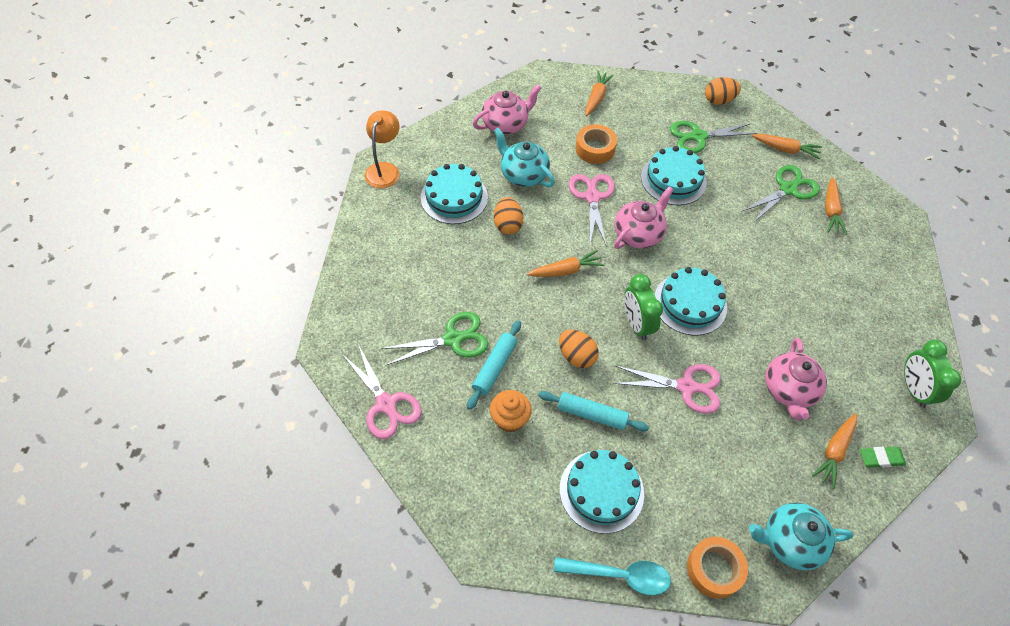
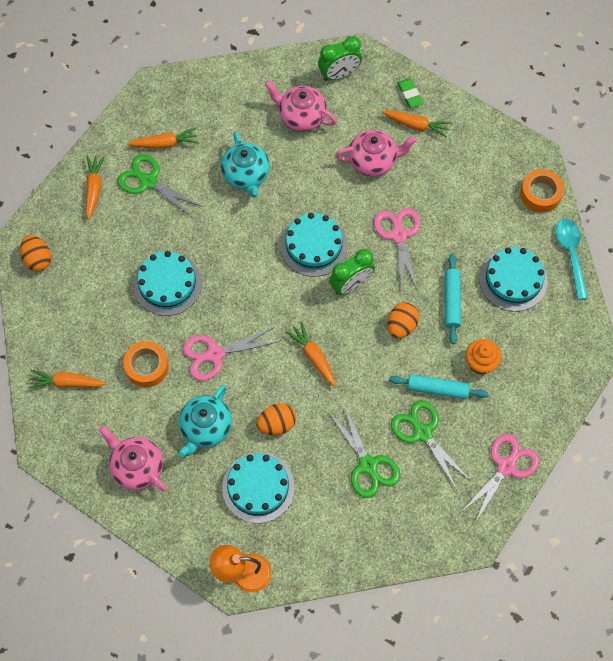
camera: 105 degrees left, 10 degrees up
pink teapot [614,186,674,249] -> pink teapot moved to [265,81,337,132]
green scissors [670,121,758,154] -> green scissors moved to [329,405,400,498]
turquoise teapot [749,503,854,570] -> turquoise teapot moved to [221,131,270,198]

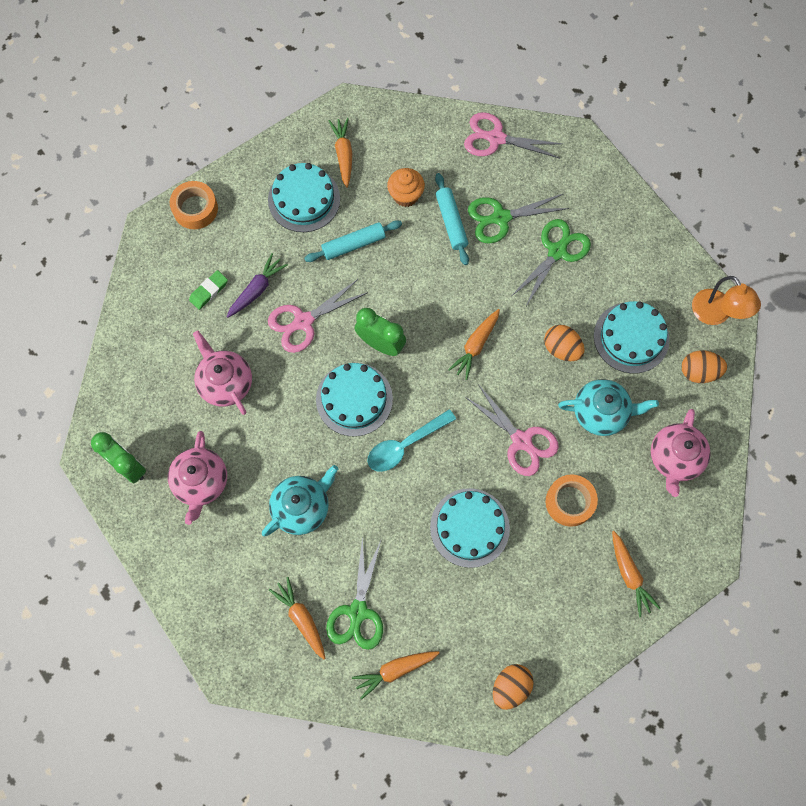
camera: 115 degrees left, 5 degrees up
orange carrot [382,110,451,138] -> orange carrot moved to [329,118,352,188]
orange egg [387,302,419,339] -> orange egg moved to [682,351,727,383]
green scissors [391,400,471,490] -> green scissors turned 45 degrees clockwise [468,194,569,244]
green eraser [397,78,423,108] -> green eraser moved to [189,270,228,310]
turquoise spoon [555,219,588,300] -> turquoise spoon moved to [368,409,456,472]
none -> purple carrot [226,253,288,318]

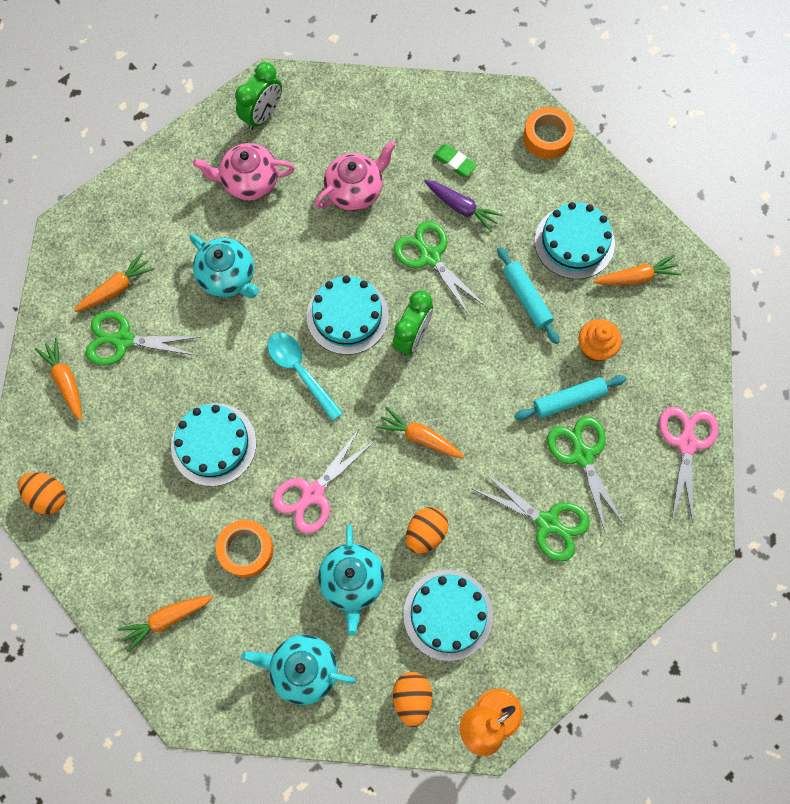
camera: 85 degrees right, 0 degrees up
pink scissors [268,279,368,353] -> green scissors [394,221,485,316]
pink teapot [651,409,711,497] -> turquoise teapot [242,634,356,705]

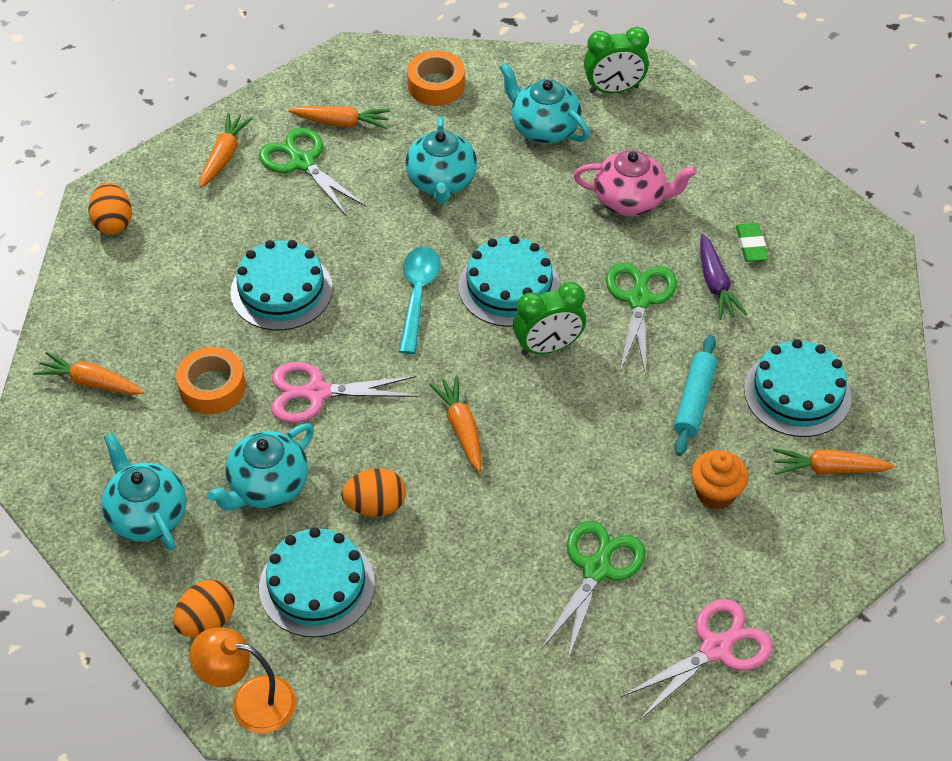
camera: 45 degrees right, 20 degrees down
pink teapot [193,143,295,200] -> turquoise teapot [499,62,590,143]
green scissors [473,471,590,562] -> none
turquoise rolling pin [514,375,626,420] -> none
orange tape [523,107,574,159] -> orange tape moved to [407,50,465,106]
orange carrot [593,254,681,285] -> orange carrot turned 150 degrees clockwise [773,448,894,475]

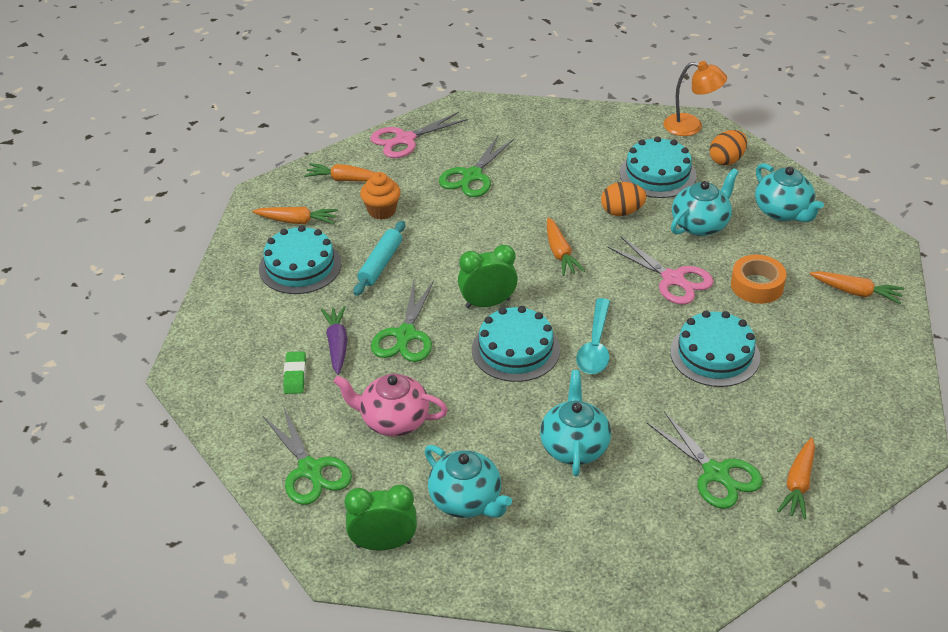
camera: 175 degrees left, 10 degrees down
orange egg [88,182,132,235] -> none
pink scissors [271,362,417,423] -> pink scissors turned 45 degrees clockwise [607,237,714,305]
orange carrot [288,106,390,129] -> orange carrot moved to [304,163,376,182]
orange tape [407,50,465,106] -> none
none -> green scissors [263,406,352,505]

